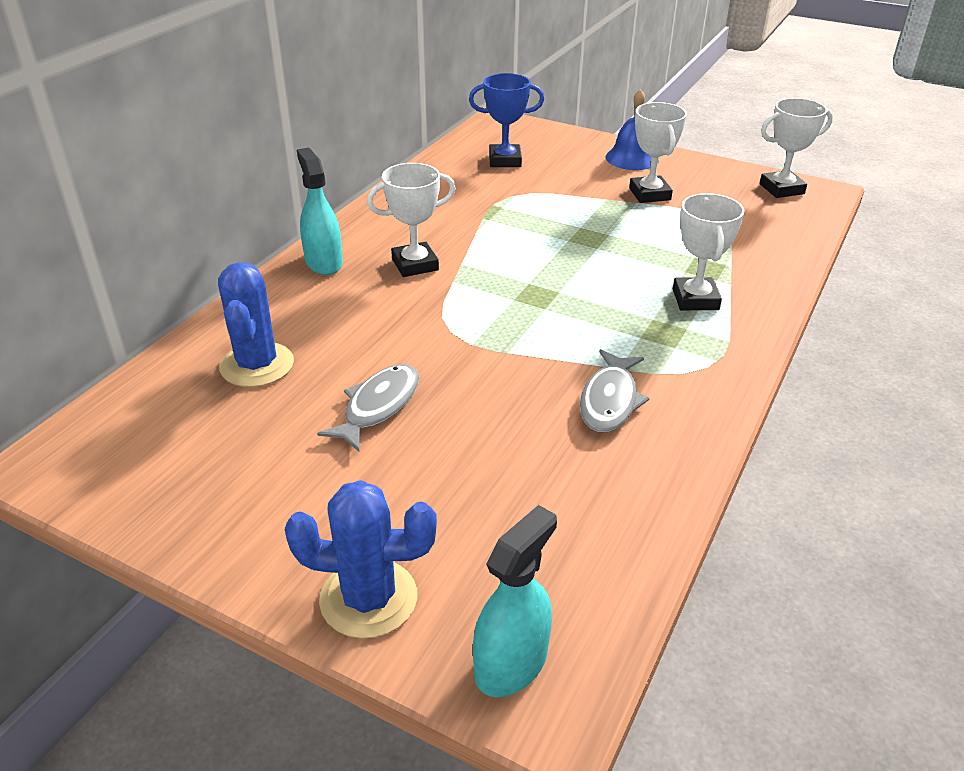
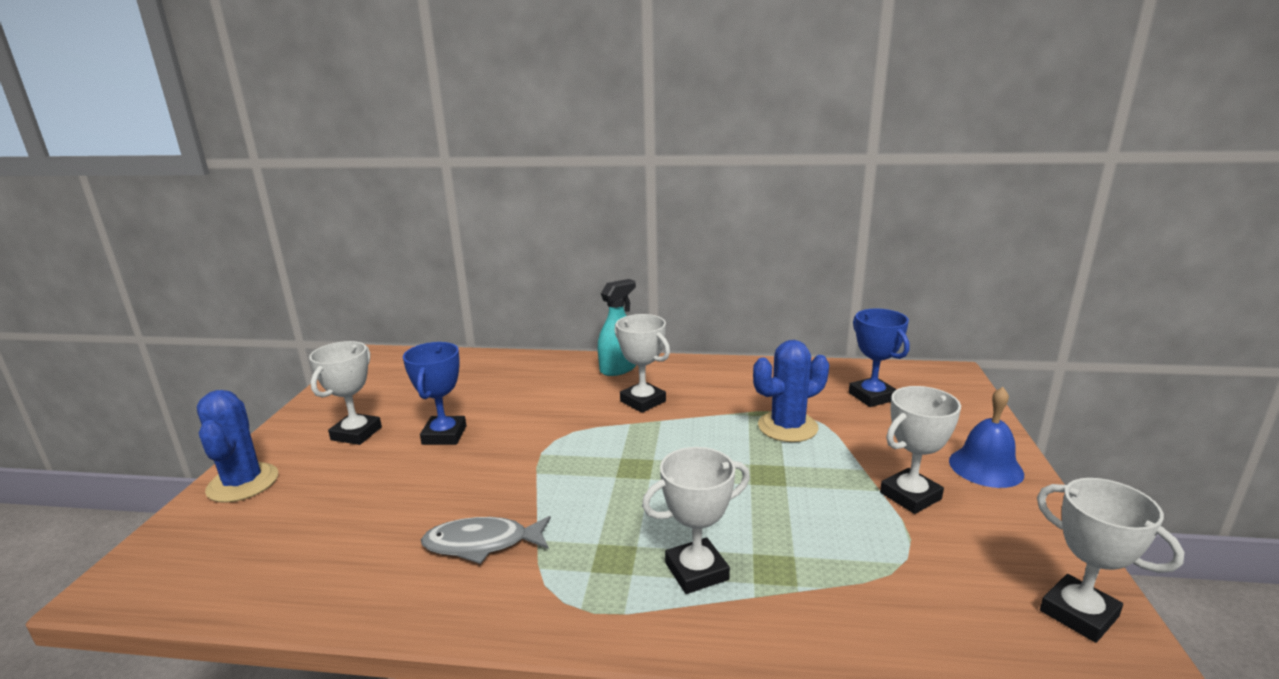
camera: 70 degrees right, 15 degrees down
blue cactus [218,262,294,387] -> blue cactus moved to [753,340,829,442]
grey fish [317,364,419,452] -> blue trophy [403,342,466,445]
turquoise spray bottle [473,505,557,698] -> none
none -> white trophy [309,341,382,445]

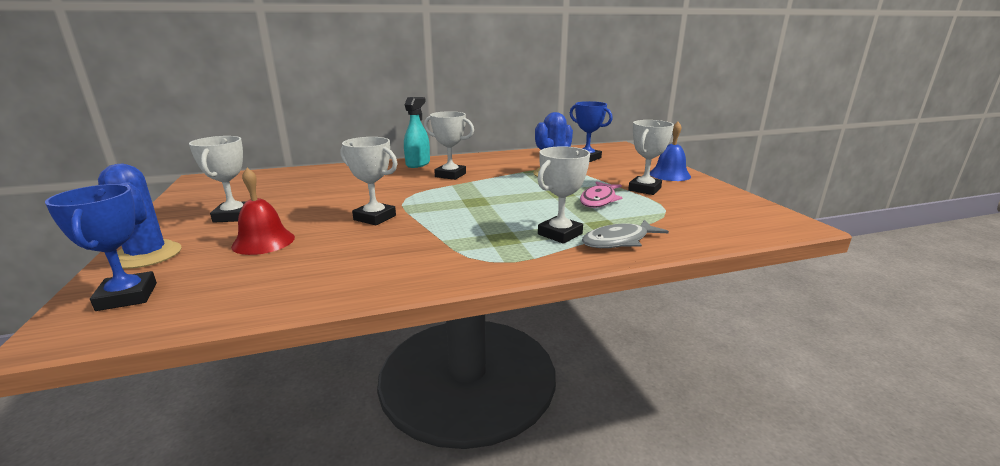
camera: 25 degrees left, 0 degrees up
blue trophy [403,342,466,445] -> blue trophy moved to [45,184,157,311]
grey fish [421,516,551,564] -> grey fish moved to [582,220,669,248]
white trophy [1037,478,1185,643] -> white trophy moved to [341,137,398,225]
none -> red bell [231,168,295,255]
none -> pink fish [580,181,623,208]

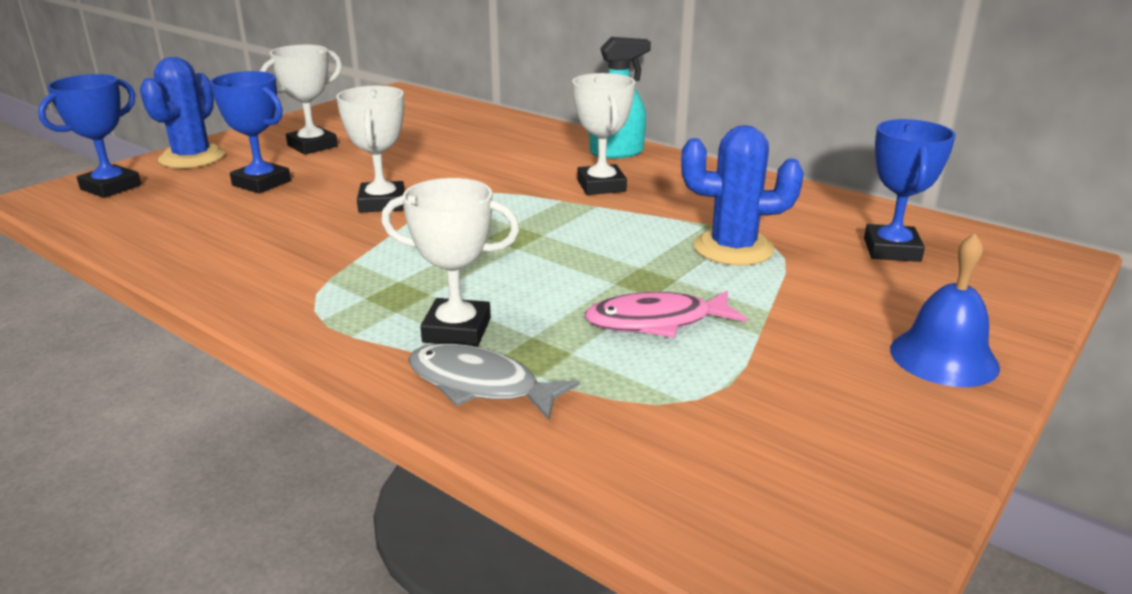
camera: 55 degrees right, 5 degrees up
red bell [231,168,295,255] -> blue trophy [210,71,291,194]
white trophy [628,120,674,195] -> none

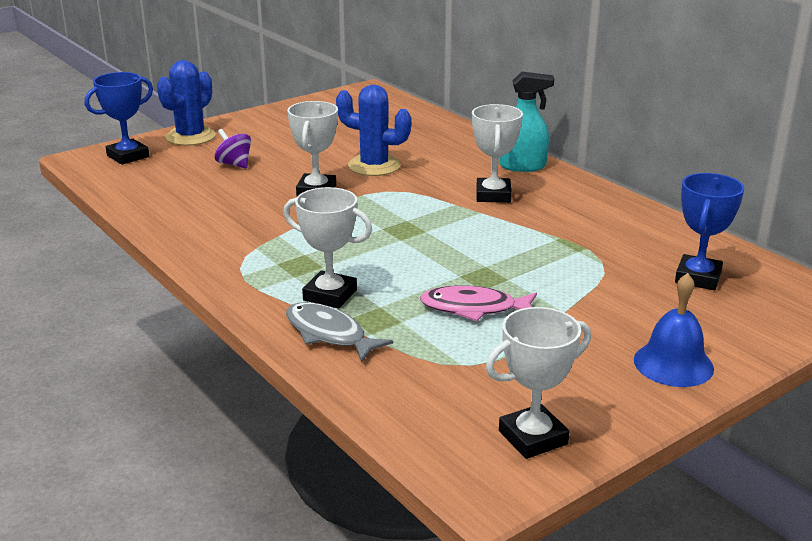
camera: 15 degrees right, 0 degrees up
blue trophy [210,71,291,194] -> purple spinning top [214,129,251,169]
white trophy [260,45,342,155] -> white trophy moved to [486,307,591,459]
blue cactus [681,125,804,266] -> blue cactus moved to [336,85,411,176]

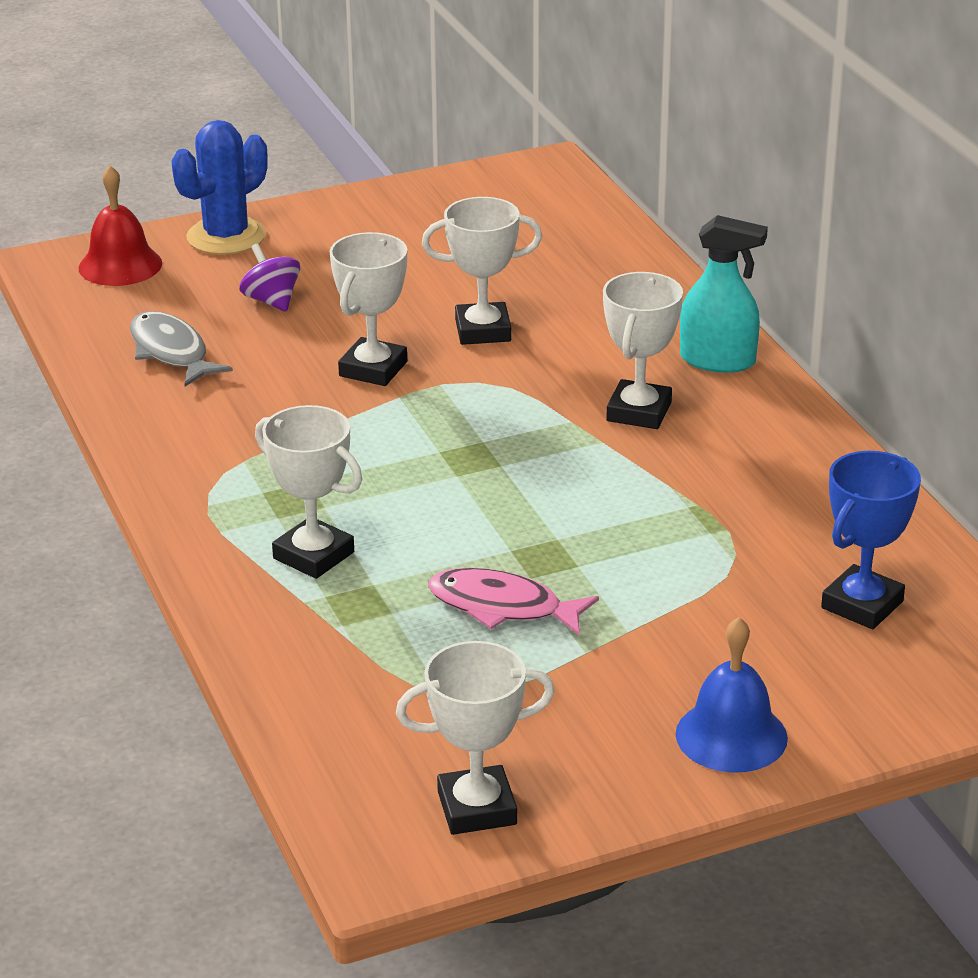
camera: 15 degrees right, 5 degrees up
blue trophy [85,72,153,165] -> red bell [79,165,162,286]
grey fish [286,302,393,363] -> grey fish moved to [130,311,233,387]
blue cactus [336,85,411,176] -> white trophy [422,197,542,345]

